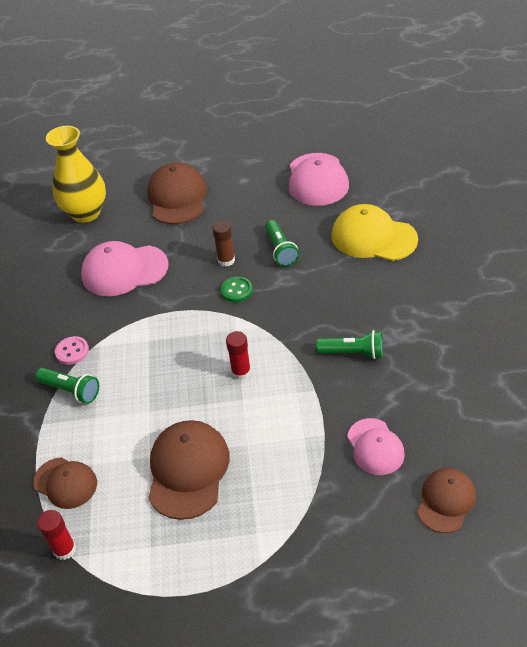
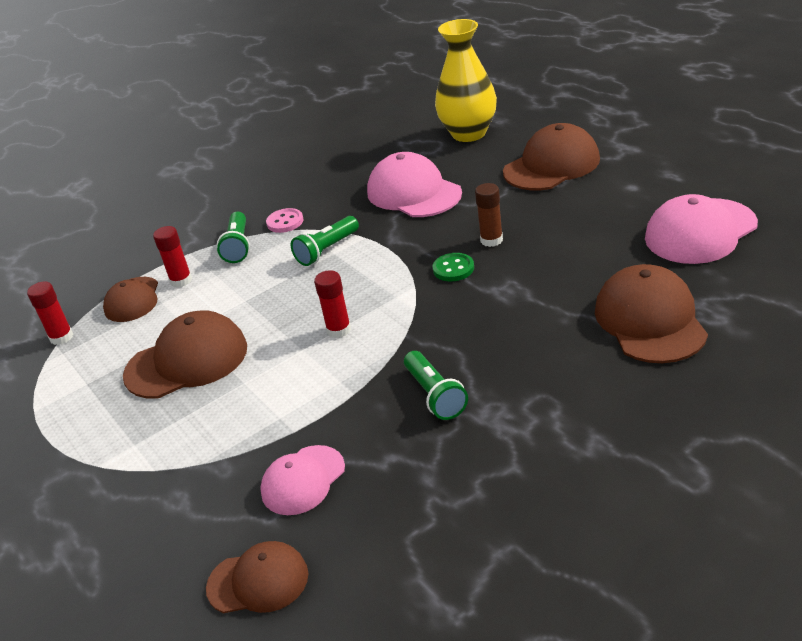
camera: 60 degrees right, 10 degrees down
green flashlight [265,220,299,267] -> green flashlight moved to [291,216,359,266]
yellow cap [331,204,418,261] -> brown cap [595,264,708,363]
none -> red glue stick [153,226,192,288]

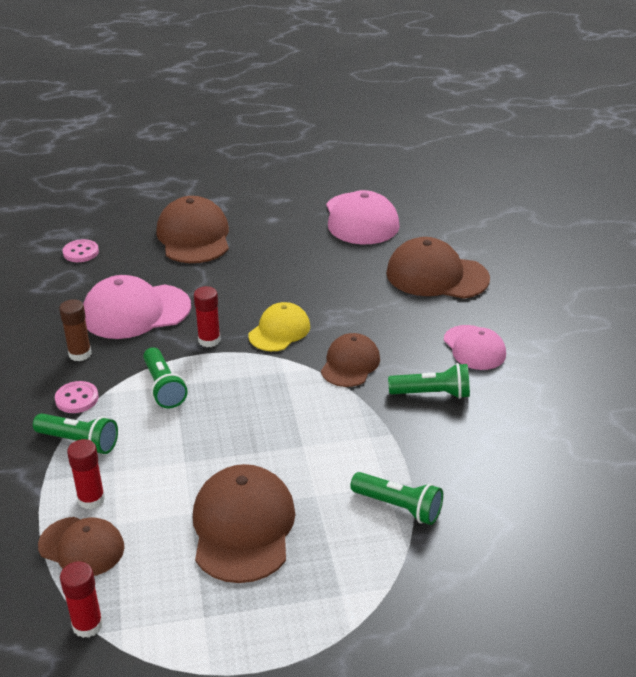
camera: 70 degrees left, 0 degrees up
brown cap [206,541,308,613] -> brown cap moved to [321,333,380,387]
pink cap [260,445,345,515] -> pink cap moved to [444,325,506,370]
red glue stick [314,270,351,338] -> red glue stick moved to [194,286,220,347]
green button [432,253,474,281] -> yellow cap [248,302,310,351]
yellow vase [435,19,497,142] -> pink button [63,239,99,262]
brown glue stick [475,183,503,247] -> brown glue stick moved to [59,299,92,361]
none -> green flashlight [350,472,443,525]

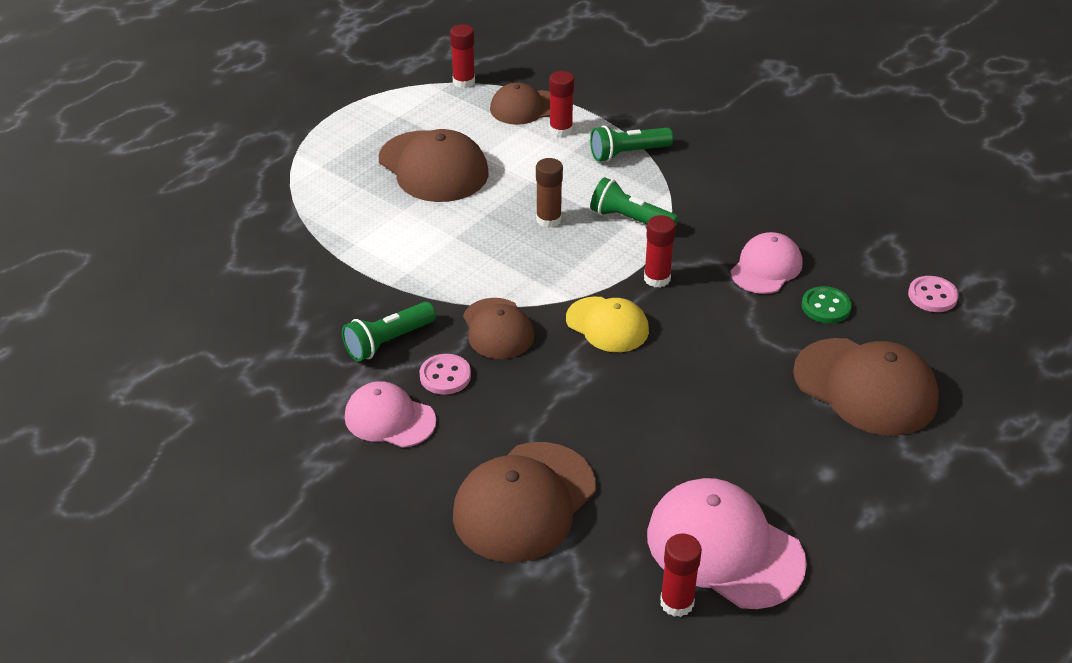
camera: 140 degrees right, 5 degrees up
pink button [55,381,99,413] -> pink button moved to [419,354,471,395]
brown glue stick [59,299,92,361] -> brown glue stick moved to [536,158,563,228]
pink cap [83,275,191,339] -> pink cap [730,232,802,294], size x0.63
yellow cap [248,302,310,351] -> yellow cap turned 45 degrees counterclockwise [566,297,649,352]
green flashlight [350,472,443,525] -> none
brown cap [386,237,490,299] -> brown cap turned 150 degrees clockwise [453,442,596,562]
none -> red glue stick [660,534,702,617]
none -> green button [802,286,852,323]

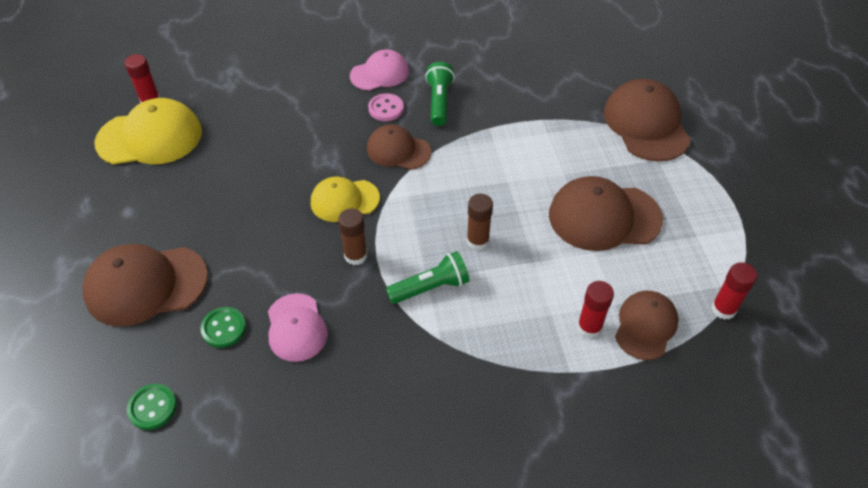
camera: 130 degrees right, 10 degrees up
brown cap [453,442,596,562] -> brown cap moved to [604,79,691,161]
green flashlight [590,126,673,162] -> none
red glue stick [644,215,676,288] -> brown glue stick [338,208,367,265]
pink cap [647,478,807,609] -> yellow cap [94,98,202,165]
pink button [908,276,959,312] -> green button [127,384,177,430]

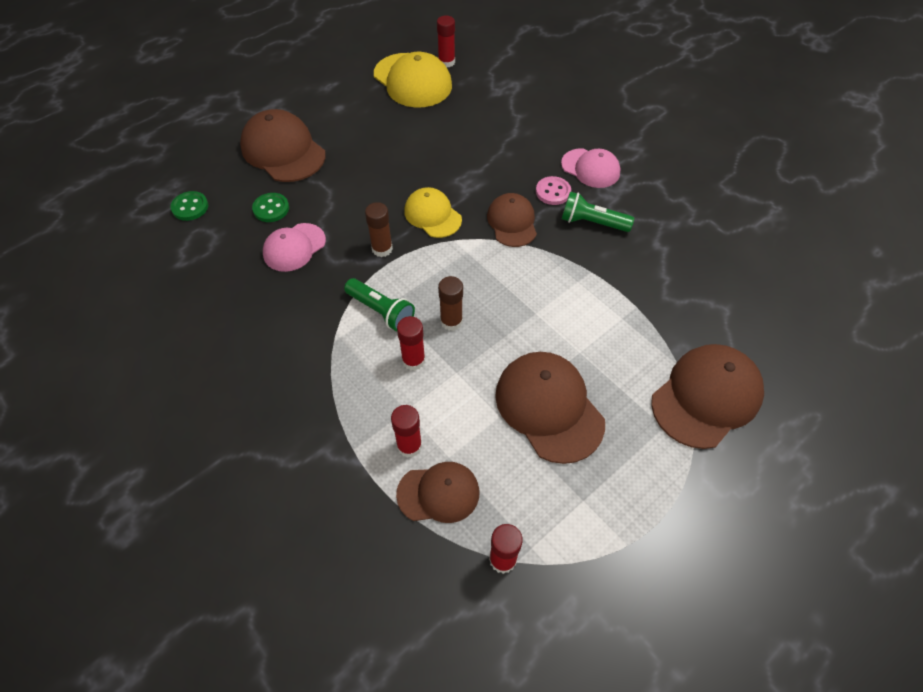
camera: 60 degrees right, 5 degrees up
green flashlight [425,62,455,126] -> green flashlight turned 135 degrees counterclockwise [562,191,634,232]
none -> red glue stick [397,316,425,371]

